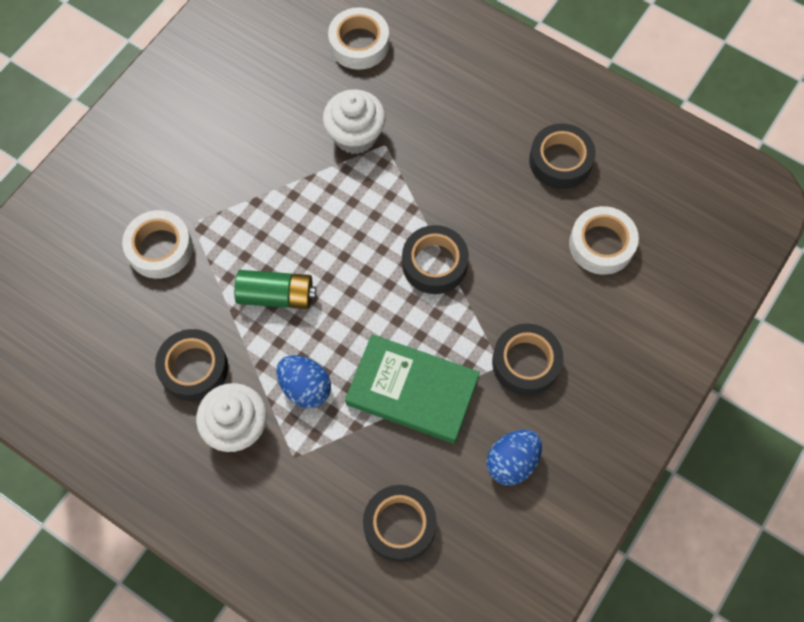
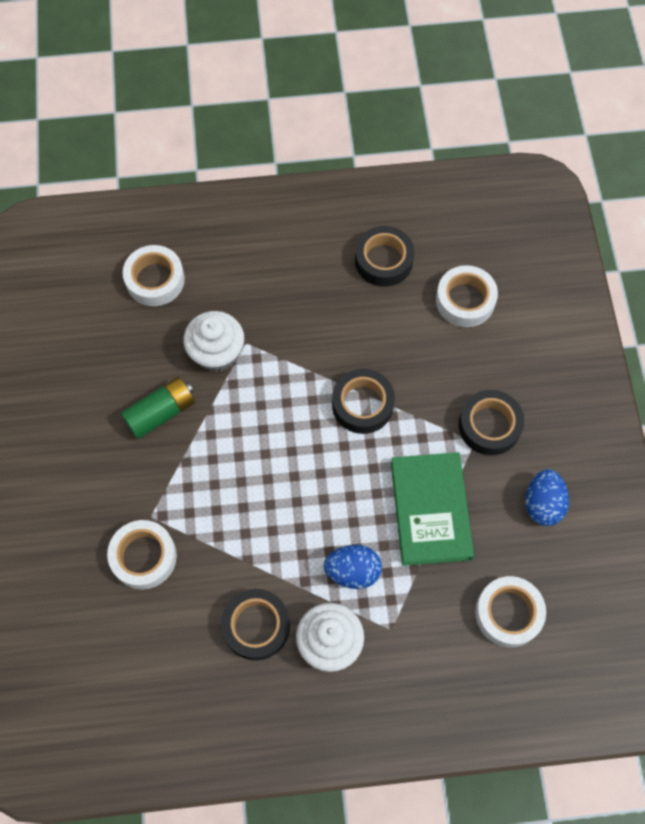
camera: 40 degrees left, 0 degrees up
green battery [234,270,316,309] -> green battery moved to [121,377,195,439]
green book [345,334,480,444] -> green book turned 75 degrees counterclockwise [391,452,474,566]
black tape [363,485,437,562] -> white tape [475,576,546,647]

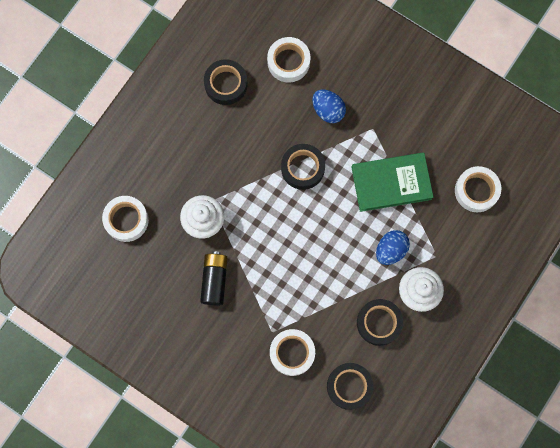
camera: 50 degrees left, 10 degrees up
green battery [121,377,195,439] -> black battery [200,251,227,305]
green book [391,452,474,566] -> green book turned 45 degrees counterclockwise [351,153,433,212]
black tape [459,390,524,455] -> black tape moved to [327,363,374,410]
blue egg [525,469,569,526] -> blue egg moved to [313,89,346,123]

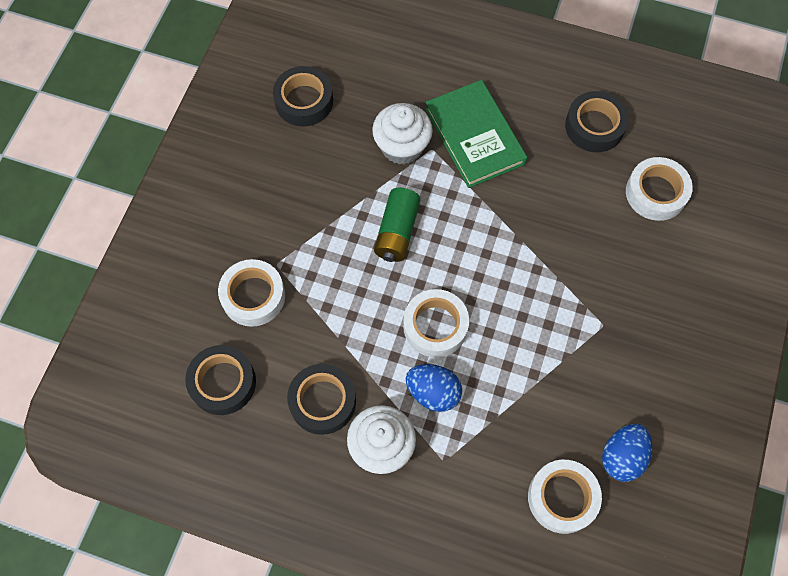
camera: 75 degrees right, 10 degrees down
white tape [102,196,149,242] -> white tape moved to [403,289,469,357]
black battery [200,251,227,305] -> none
black tape [281,144,325,190] -> black tape moved to [273,66,333,126]
blue egg [313,89,346,123] -> blue egg moved to [602,424,652,482]
green book [351,153,433,212] -> green book moved to [425,80,527,188]
none -> green battery [374,188,420,262]

